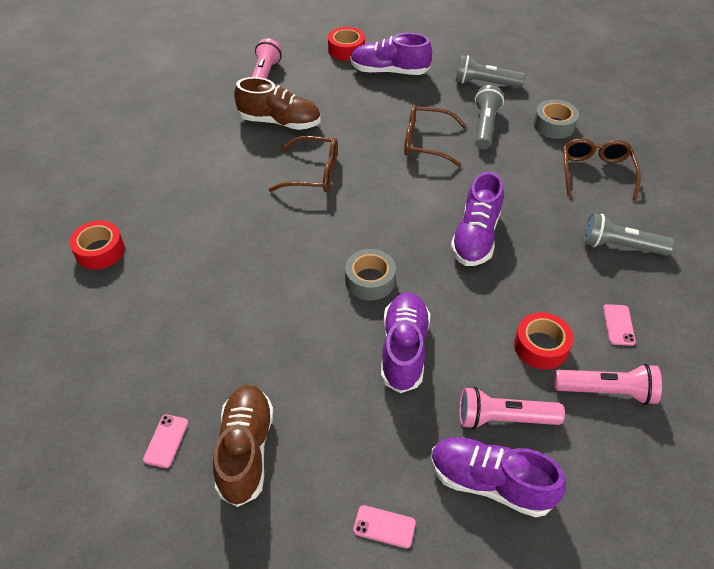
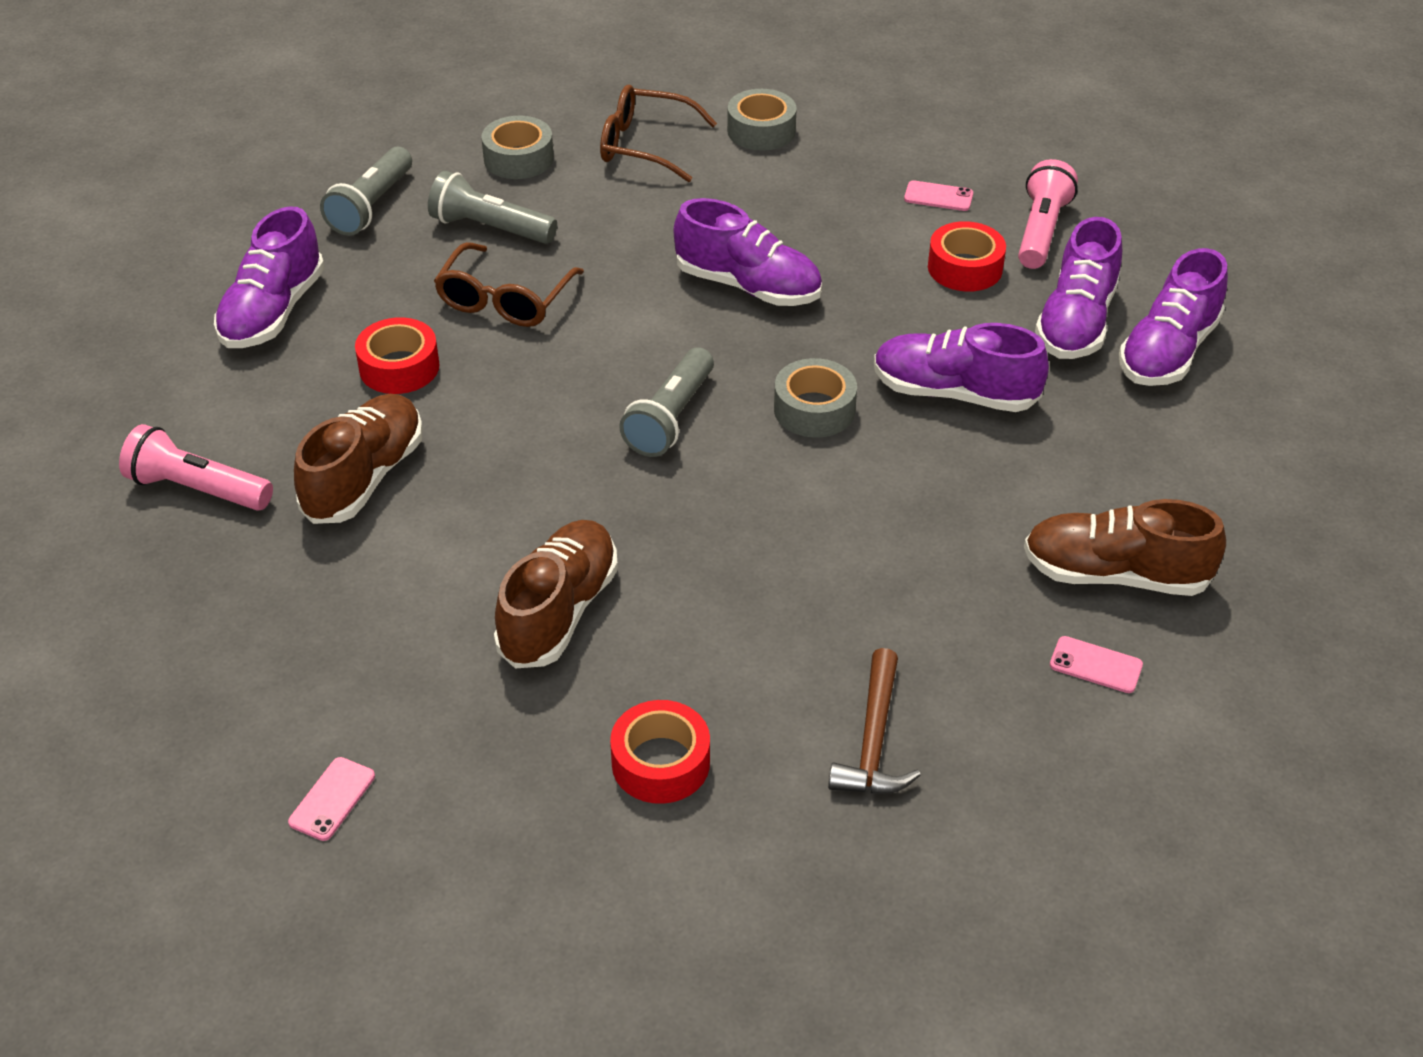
camera: 80 degrees left, 5 degrees down
brown glasses [268,136,338,192] -> none
red tape [328,27,365,61] -> red tape moved to [355,317,439,394]
pink phone [353,505,416,548] -> pink phone moved to [288,757,375,841]
pink flashlight [459,387,565,429] -> purple shoe [1035,217,1122,359]
grey flashlight [583,213,675,256] -> grey flashlight moved to [619,347,714,457]
none -> brown shoe [494,520,618,669]
none -> grey tape [727,89,797,151]
none -> brown hammer [828,648,921,794]

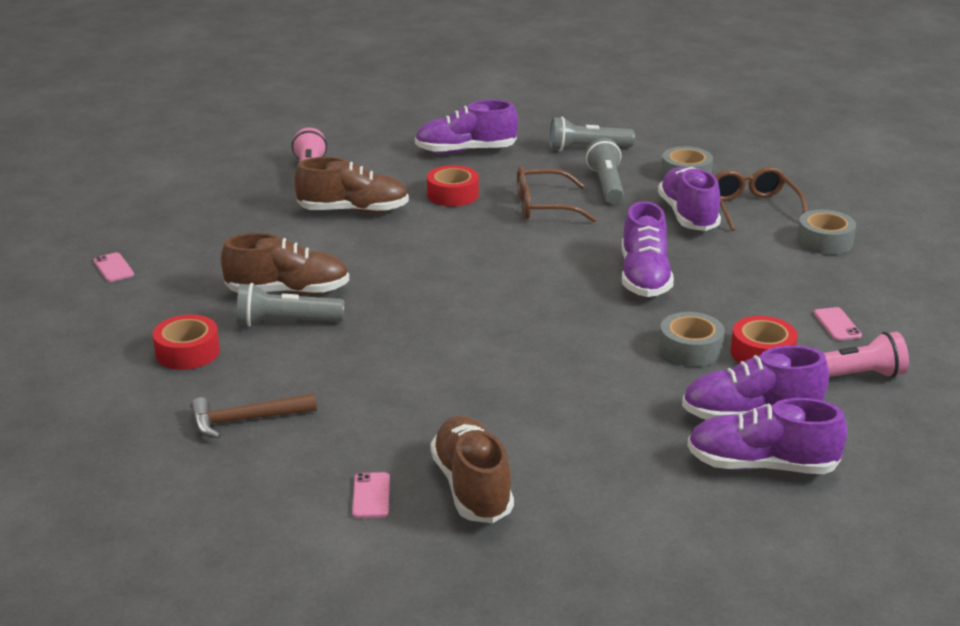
camera: 65 degrees right, 15 degrees down
pink phone [288,757,375,841] -> pink phone turned 60 degrees clockwise [93,252,134,282]
grey flashlight [619,347,714,457] -> grey flashlight moved to [237,283,345,326]
grey tape [774,358,857,438] -> grey tape moved to [659,312,725,367]
purple shoe [874,323,1049,412] -> purple shoe moved to [658,167,721,231]

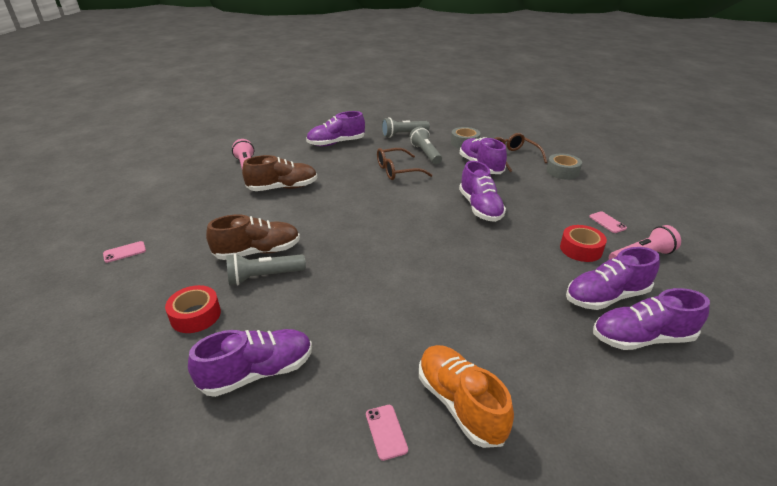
camera: 15 degrees left, 5 degrees up
pink phone [93,252,134,282] -> pink phone turned 75 degrees counterclockwise [103,241,146,263]
brown hammer [191,393,317,439] -> purple shoe [188,329,312,397]
red tape [427,165,479,207] -> none
brown shoe [431,416,514,523] -> orange shoe [419,345,514,448]
grey tape [659,312,725,367] -> none

